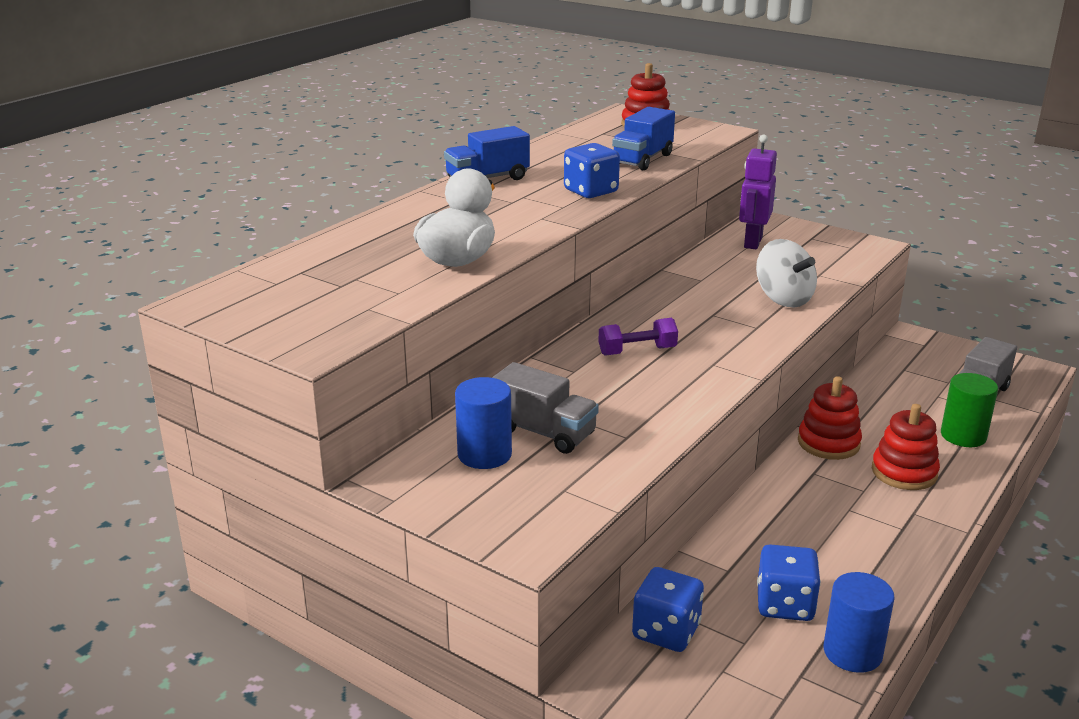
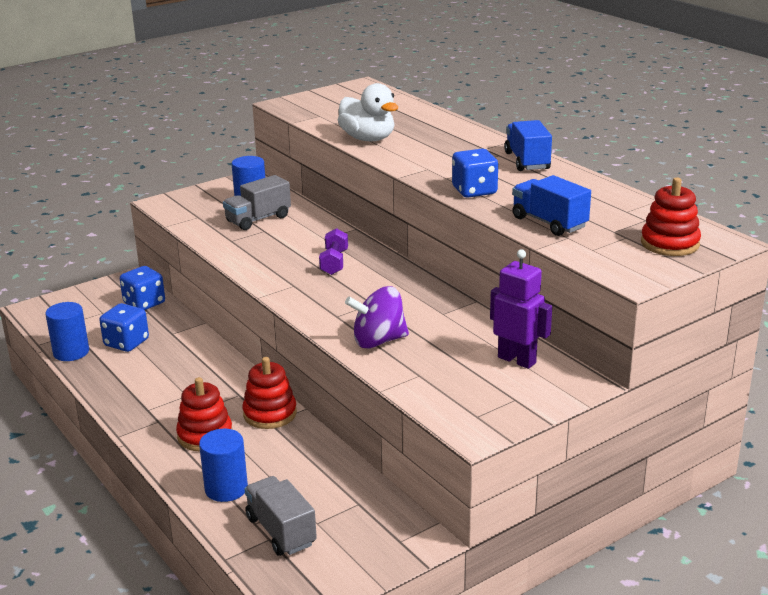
camera: 110 degrees right, 0 degrees up
white spinning top [756,239,817,308] -> purple spinning top [345,286,409,348]
green cylinder [941,373,998,447] -> blue cylinder [199,429,248,502]

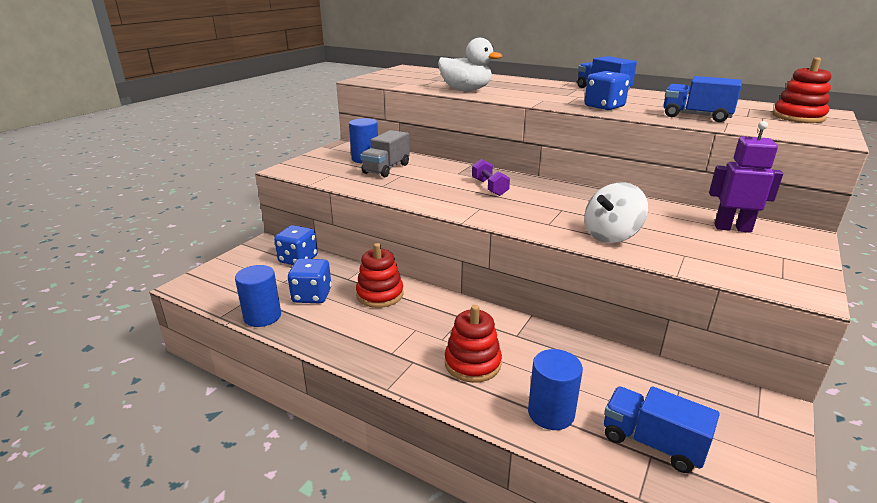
camera: 25 degrees left, 0 degrees up
red stacking toy [242,357,297,429] -> red stacking toy moved to [356,243,404,308]
grey truck [245,476,317,556] -> blue truck [604,386,720,473]
purple spinning top [345,286,409,348] -> white spinning top [584,183,648,243]

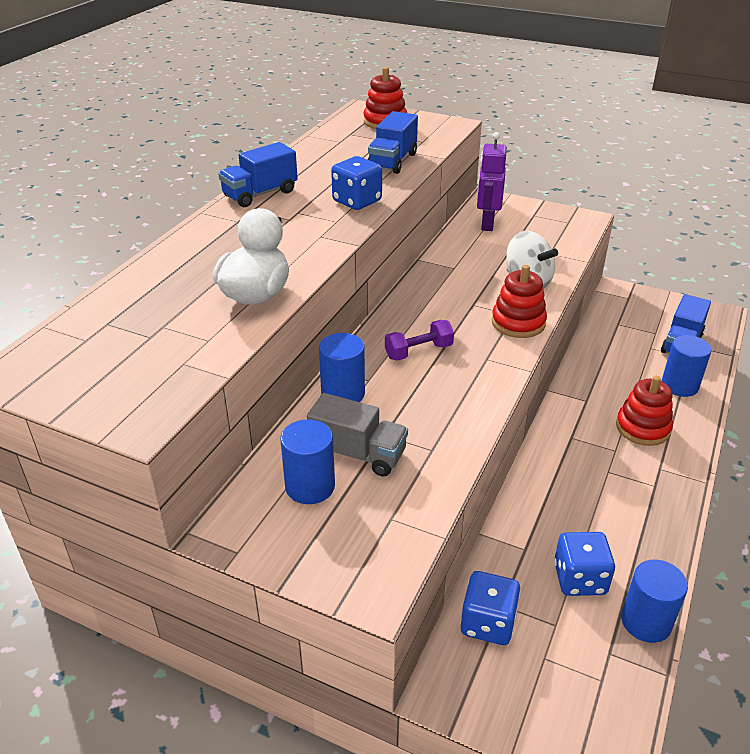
camera: 95 degrees left, 10 degrees up
red stacking toy [356,243,404,308] -> red stacking toy moved to [492,265,547,338]
none -> blue cylinder [319,333,365,402]

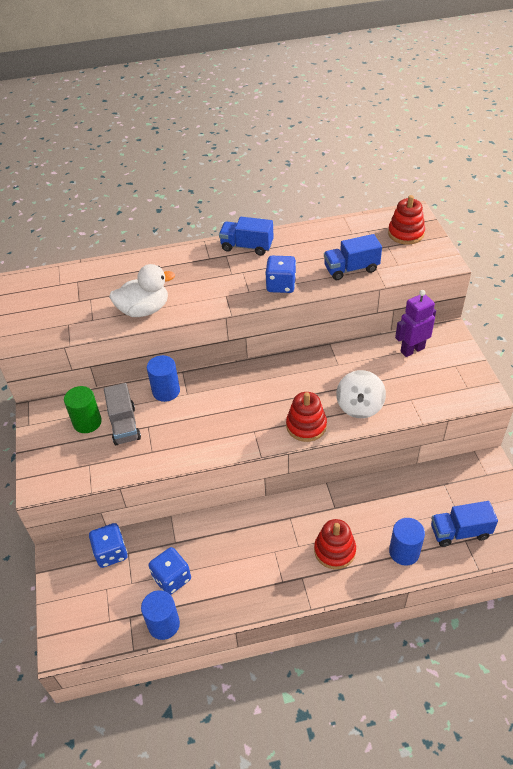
camera: 55 degrees right, 10 degrees up
blue cylinder [280,419,335,504] -> green cylinder [64,386,102,433]
purple dumbbell [385,320,454,361] -> none

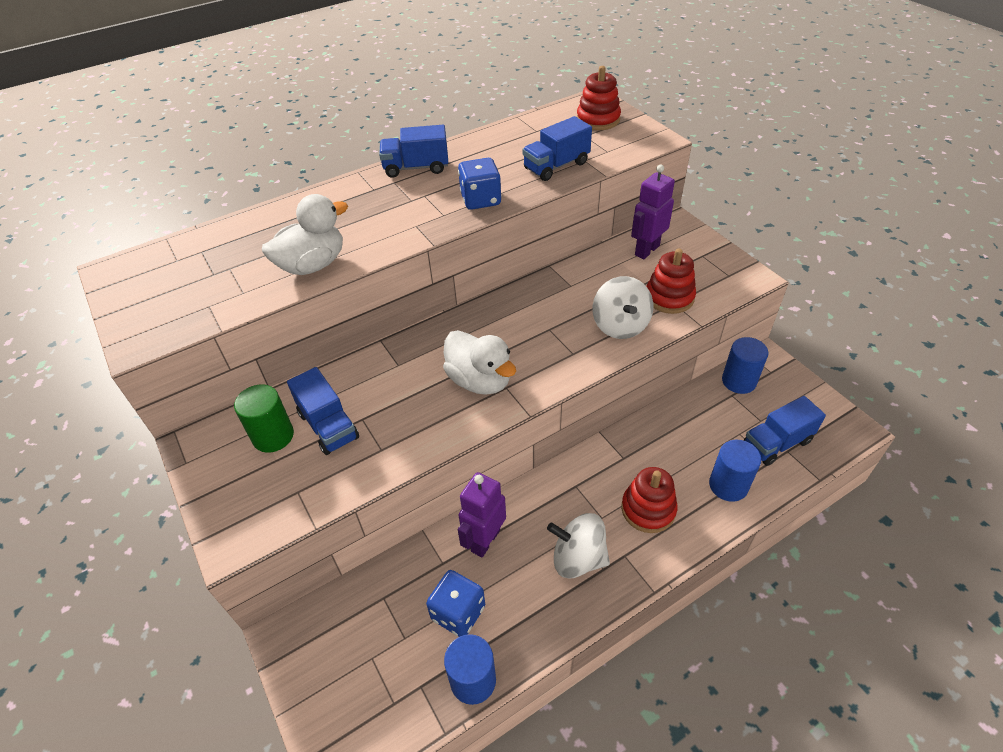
camera: 20 degrees left, 0 degrees up
blue dice [89,523,128,568] -> none
grey truck [104,383,141,445] -> blue truck [287,367,359,455]
blue cylinder [147,355,180,402] -> blue cylinder moved to [722,337,769,394]
red stacking toy [286,392,327,442] -> red stacking toy moved to [646,248,696,314]
none -> white duck [443,330,516,395]
none -> purple robot [458,472,506,558]
none -> white spinning top [547,513,610,579]

